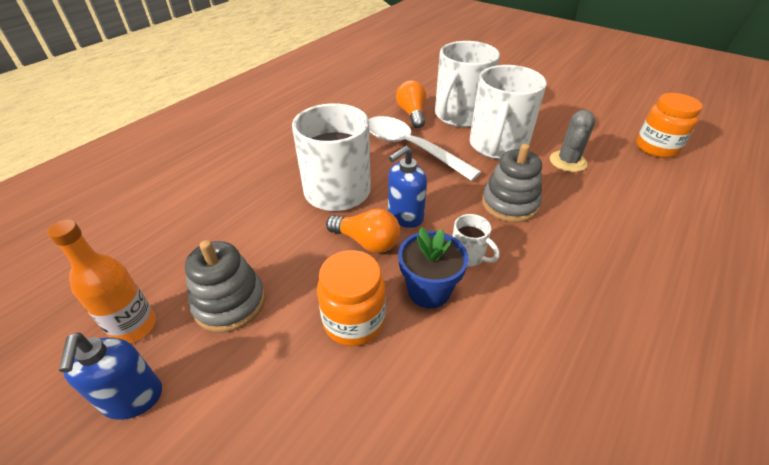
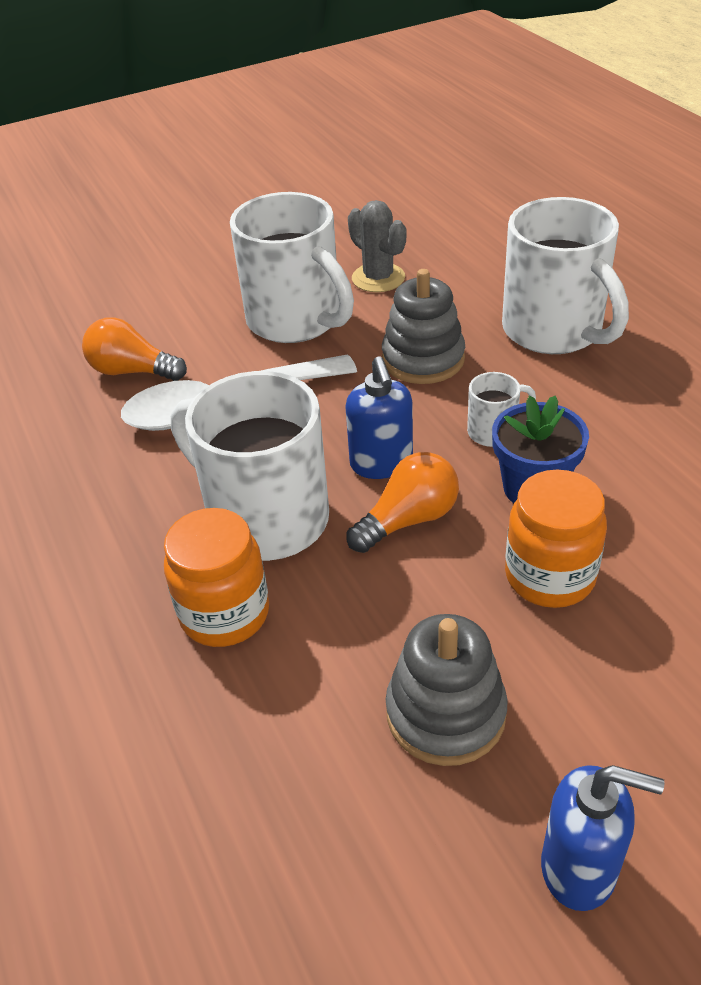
camera: 60 degrees left, 0 degrees up
orange bottle [47,220,156,343] -> none
white mug [435,41,500,127] -> white mug moved to [502,197,629,354]
orange jar [636,93,703,158] -> orange jar moved to [164,508,269,647]

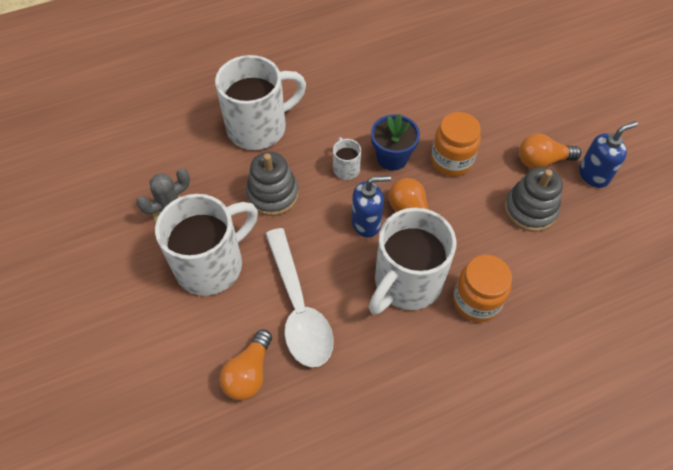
camera: 90 degrees left, 15 degrees up
blue soap dispenser [541,765,665,911] -> blue soap dispenser turned 45 degrees clockwise [579,121,638,188]
none -> orange light bulb [519,134,581,169]

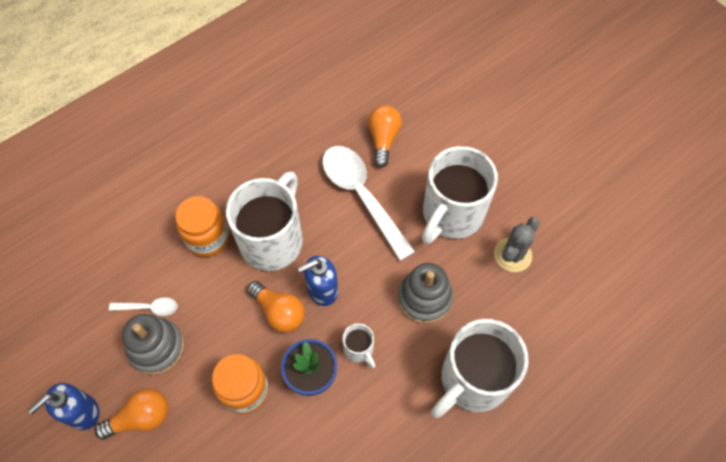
camera: 165 degrees right, 5 degrees up
none -> white spoon [109,297,177,316]

